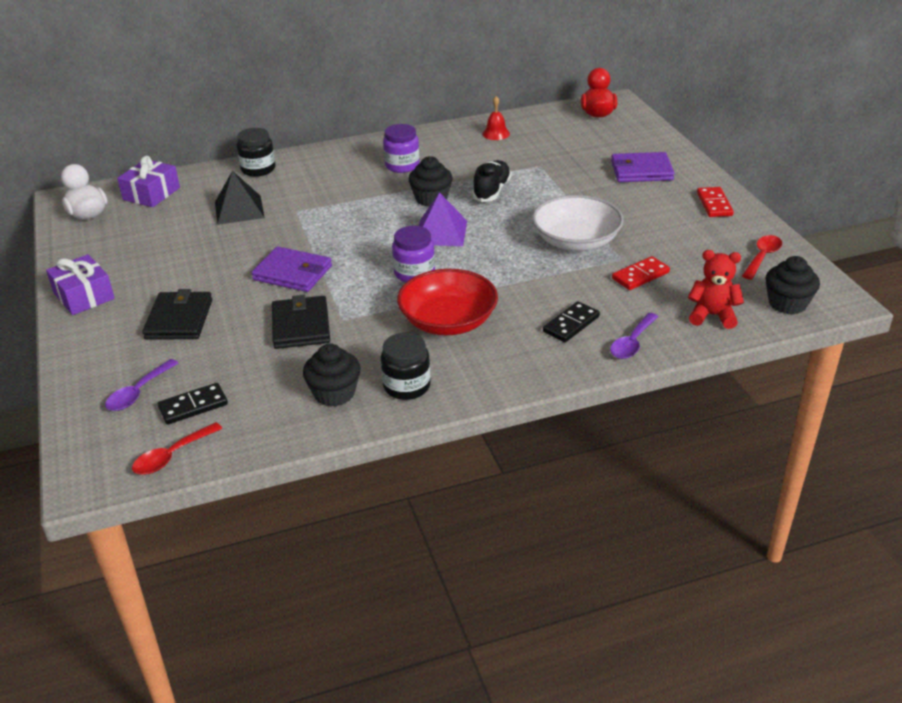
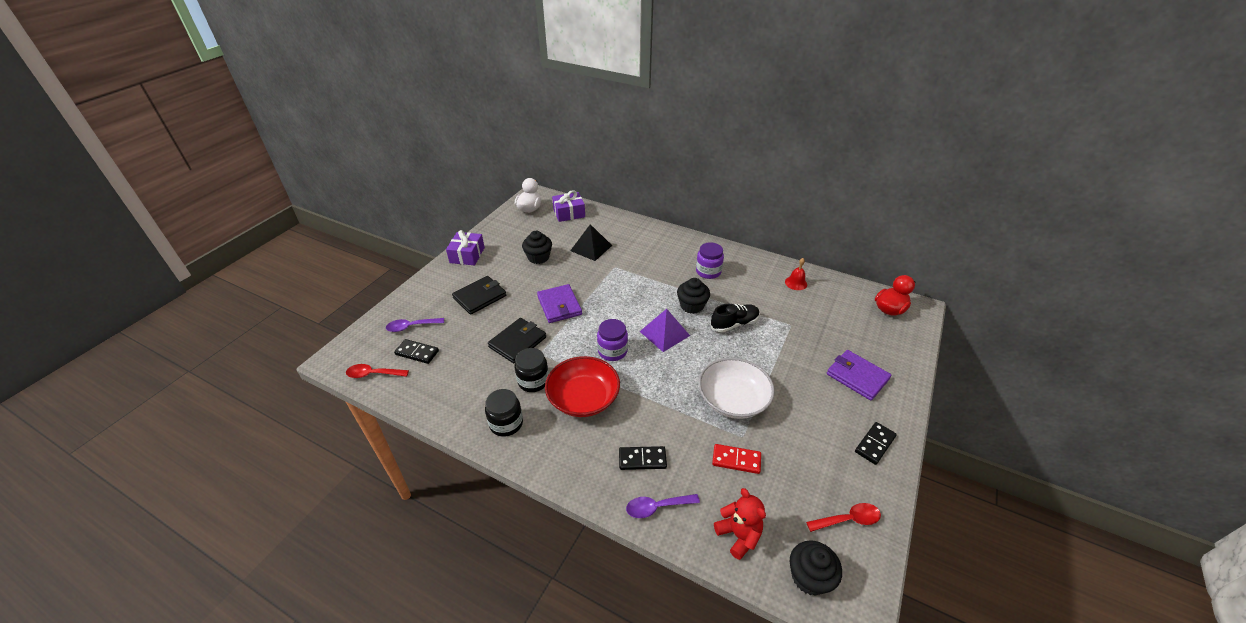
camera: 45 degrees right, 5 degrees up
black jar [237,128,275,177] -> black jar moved to [514,348,549,392]
black cupcake [303,343,360,407] -> black cupcake moved to [522,231,552,264]
red domino [697,187,734,217] -> black domino [855,422,897,465]

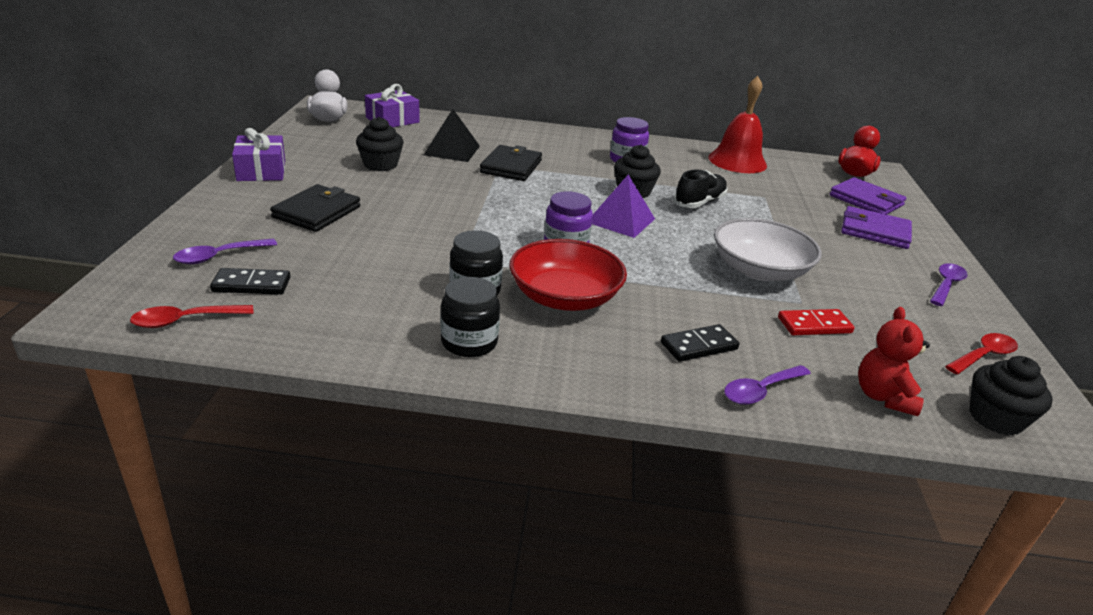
camera: 25 degrees left, 10 degrees down
black wallet [488,318,546,363] -> black wallet moved to [480,145,542,181]
purple wallet [537,284,582,323] -> purple wallet moved to [830,177,906,215]
red teddy bear [714,488,766,560] -> red teddy bear turned 120 degrees counterclockwise [858,307,930,416]
red bell [785,258,807,290] -> red bell [708,76,767,173], size x2.03
black domino [855,422,897,465] -> purple spoon [930,263,968,306]

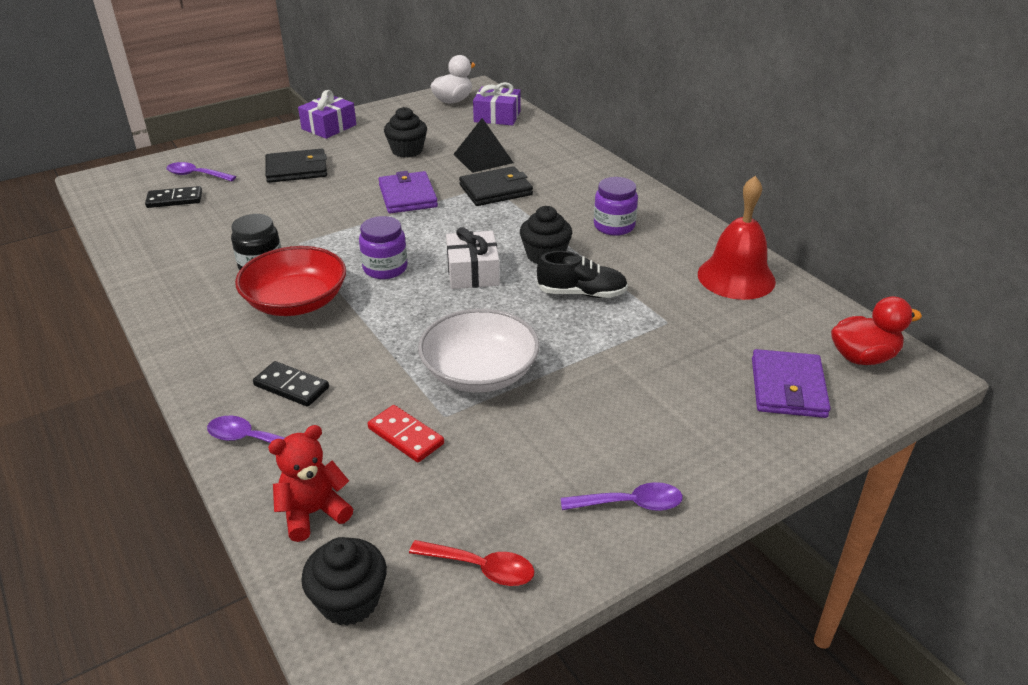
camera: 55 degrees right, 5 degrees up
red spoon [130,305,254,328] -> none
black domino [210,268,291,295] -> black domino turned 60 degrees counterclockwise [145,186,202,208]
black jar [441,277,500,357] -> none
purple pyramid [592,175,655,238] -> white gift [446,227,500,289]
purple wallet [841,206,912,249] -> purple wallet moved to [378,171,438,213]

